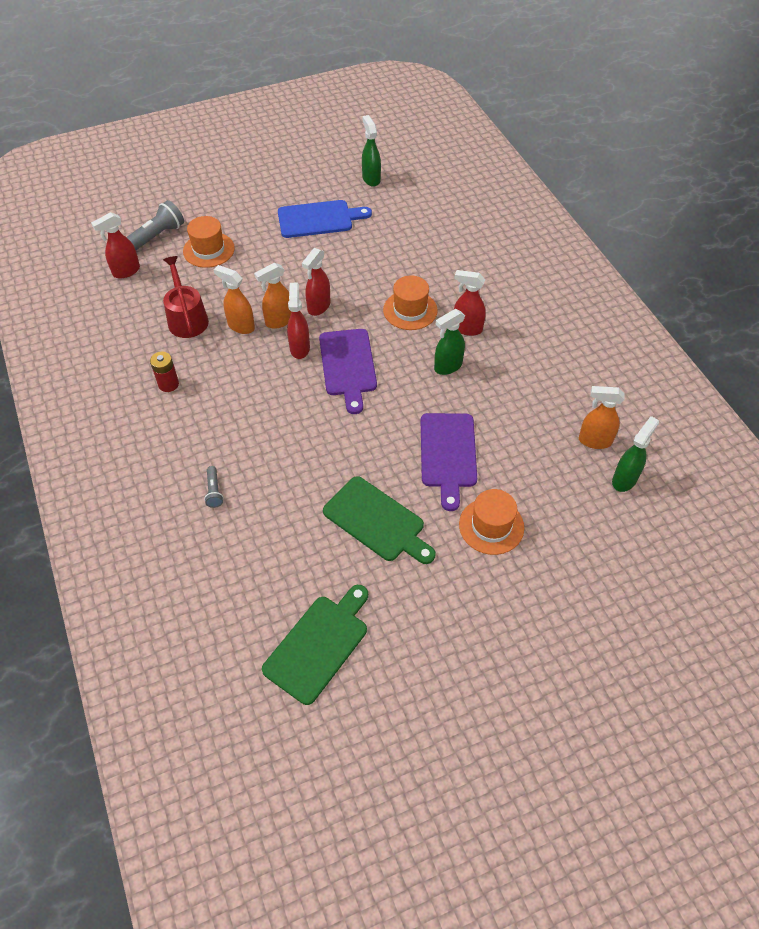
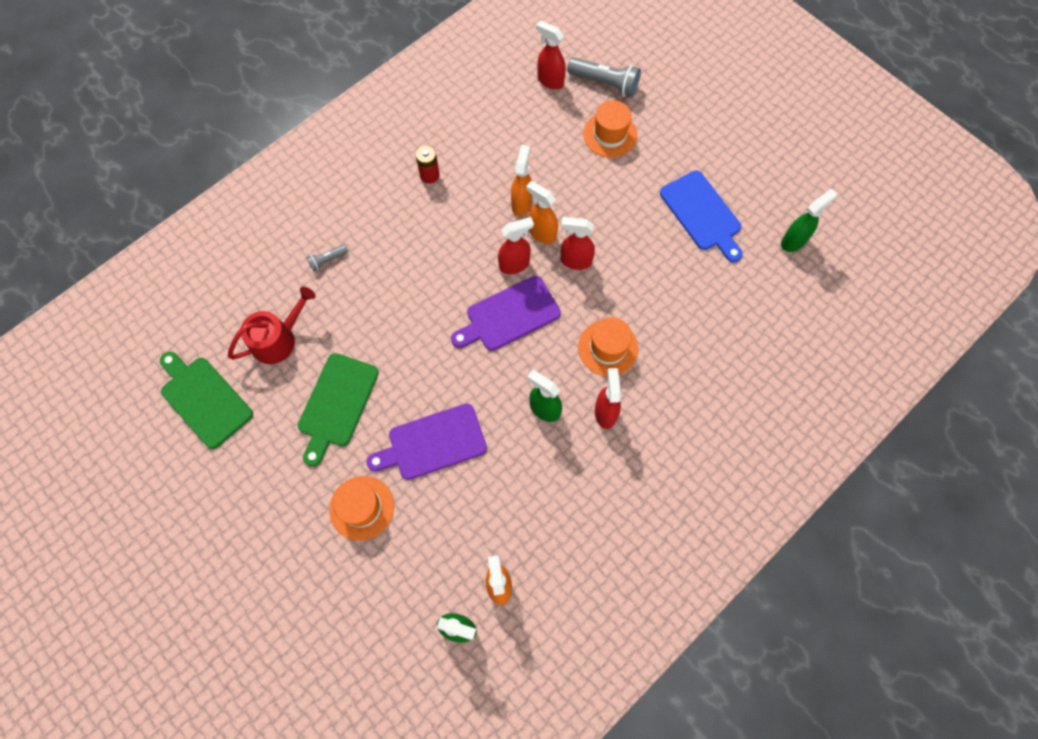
camera: 70 degrees right, 15 degrees up
red watering can [163,256,209,338] -> red watering can moved to [228,287,316,364]
green cutting board [262,585,368,705] -> green cutting board turned 150 degrees counterclockwise [160,351,253,449]

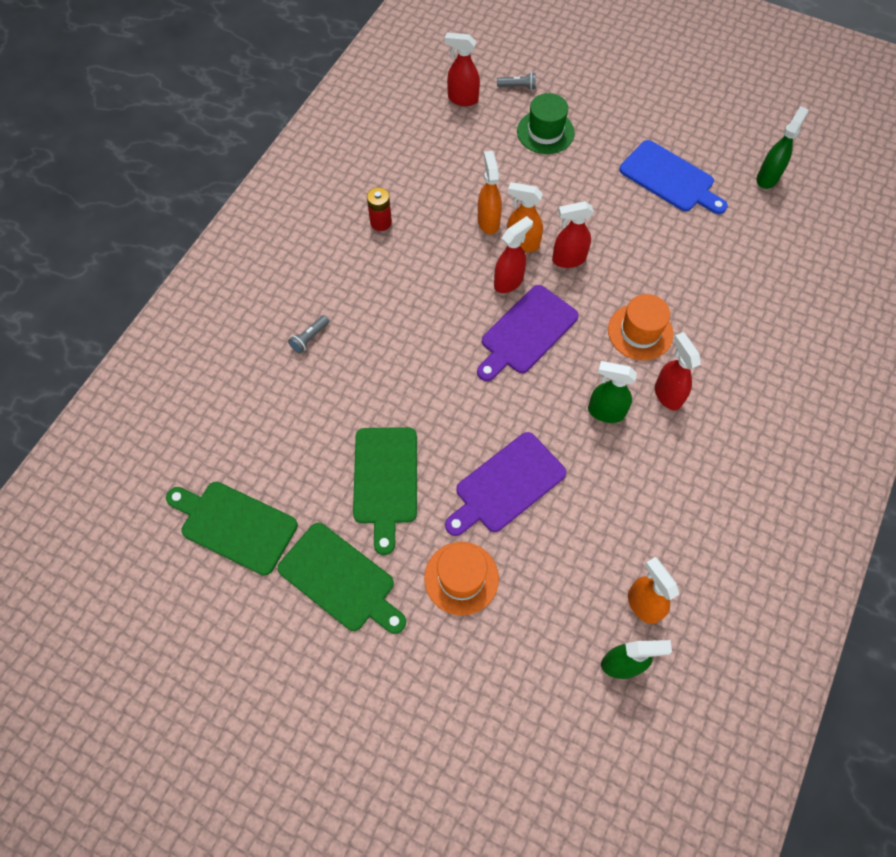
camera: 20 degrees left, 5 degrees down
red watering can [228,287,316,364] -> none
grey flashlight [567,57,641,97] -> grey flashlight [497,72,536,90], size x0.52
orange hat [583,100,637,158] -> green hat [517,93,575,154]
none -> green cutting board [278,523,406,634]

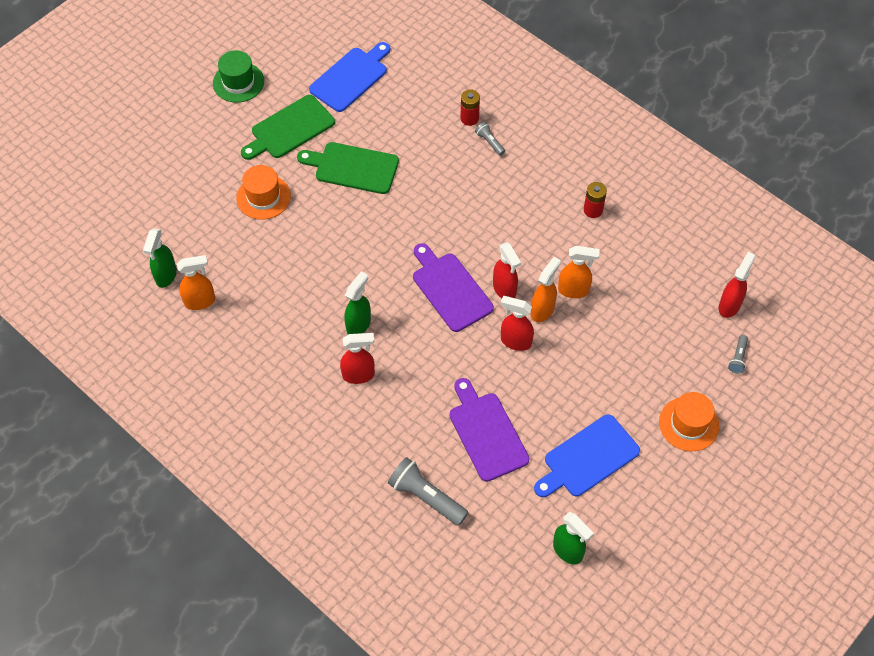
camera: 105 degrees right, 5 degrees down
green cutting board [166,482,298,575] -> blue cutting board [309,42,390,112]
purple cutting board [445,432,566,536] -> purple cutting board moved to [449,378,529,482]
green hat [517,93,575,154] -> green hat moved to [213,50,264,103]
red spray bottle [552,201,594,268] -> red spray bottle turned 75 degrees counterclockwise [500,296,534,351]
orange hat [608,294,673,360] -> orange hat moved to [659,392,719,451]
none -> grey flashlight [388,457,468,526]
none -> red battery [460,89,480,126]

